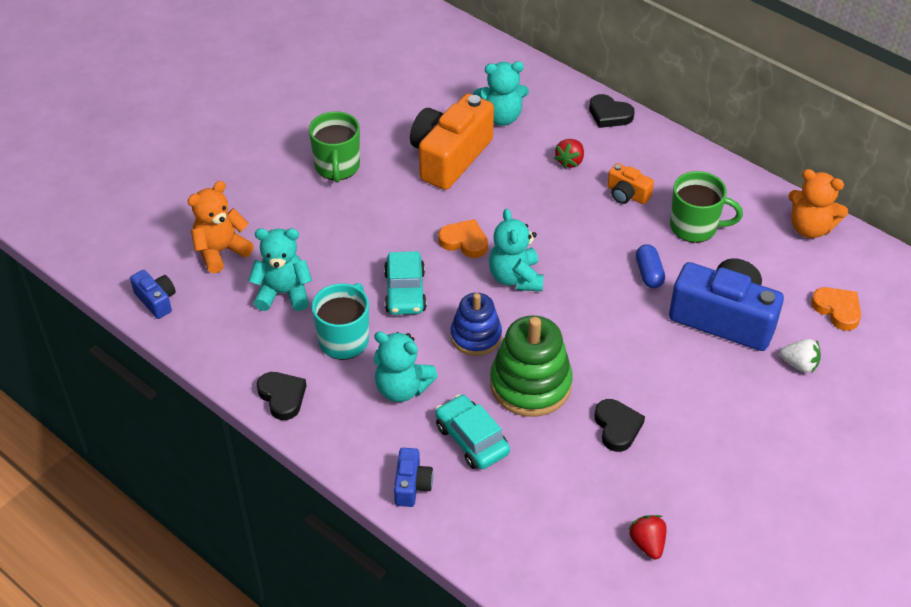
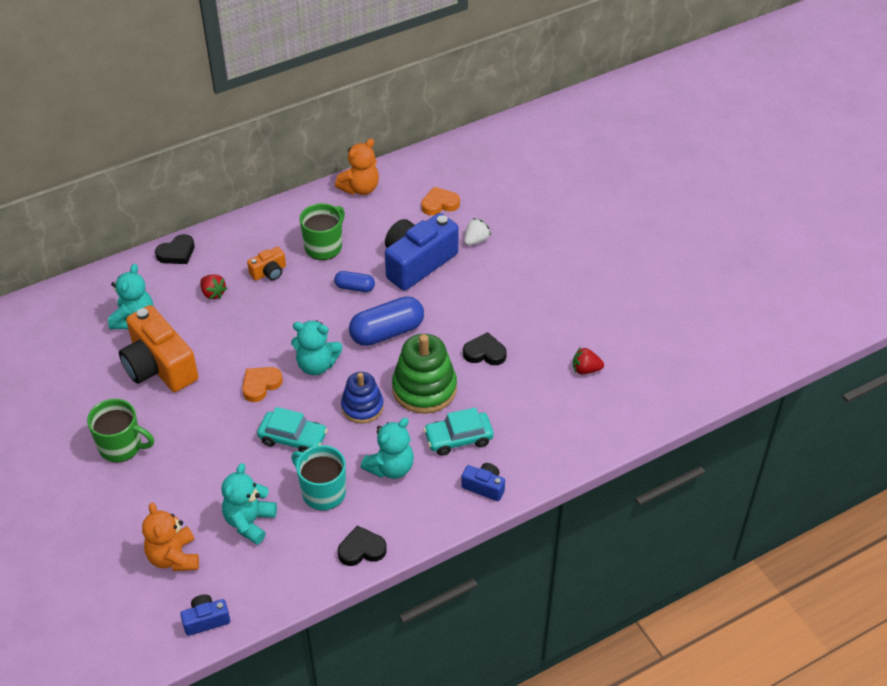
camera: 70 degrees left, 0 degrees up
none -> blue capsule [349,296,424,346]

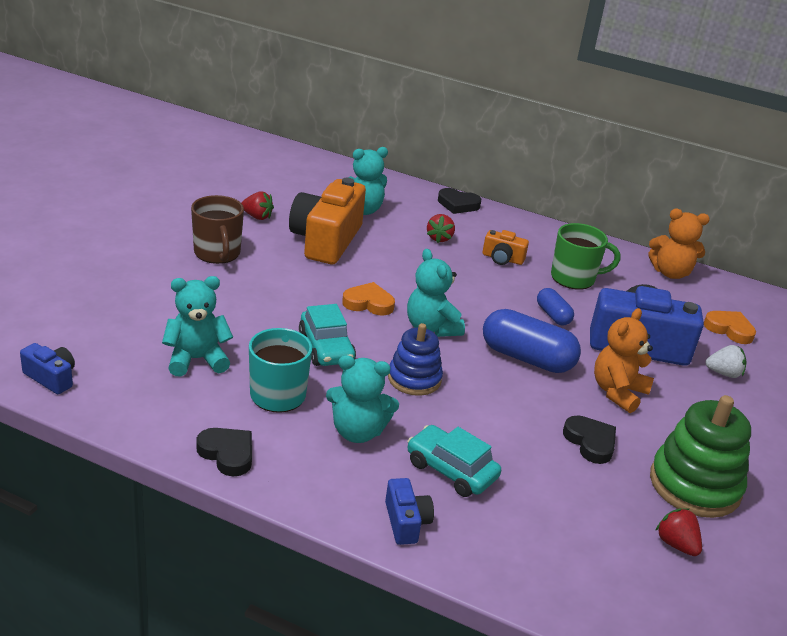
camera: 50 degrees right, 15 degrees down
green mug [87,399,154,463] -> brown mug [191,195,244,264]
orange teddy bear [142,502,199,571] -> orange teddy bear moved to [594,308,654,413]
green stacking toy [392,334,457,414] -> green stacking toy moved to [650,395,751,518]
none -> red strawberry [242,191,274,220]

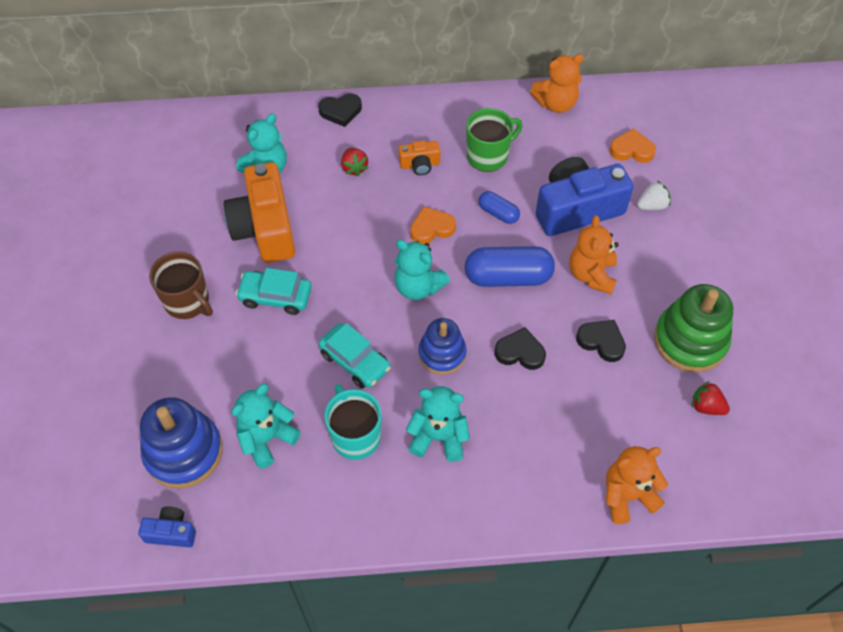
camera: 25 degrees left, 25 degrees up
black heart [196,428,252,476] -> black heart moved to [495,327,546,370]
red strawberry [242,191,274,220] -> none
turquoise teddy bear [326,355,399,443] -> turquoise teddy bear turned 150 degrees counterclockwise [406,386,470,462]
orange heart [342,282,395,316] -> orange heart moved to [410,207,456,244]
blue camera [385,478,434,545] -> none
turquoise car [407,425,501,497] -> turquoise car moved to [236,268,312,315]
none -> blue stacking toy [140,397,223,489]
none -> orange teddy bear [606,446,668,524]

